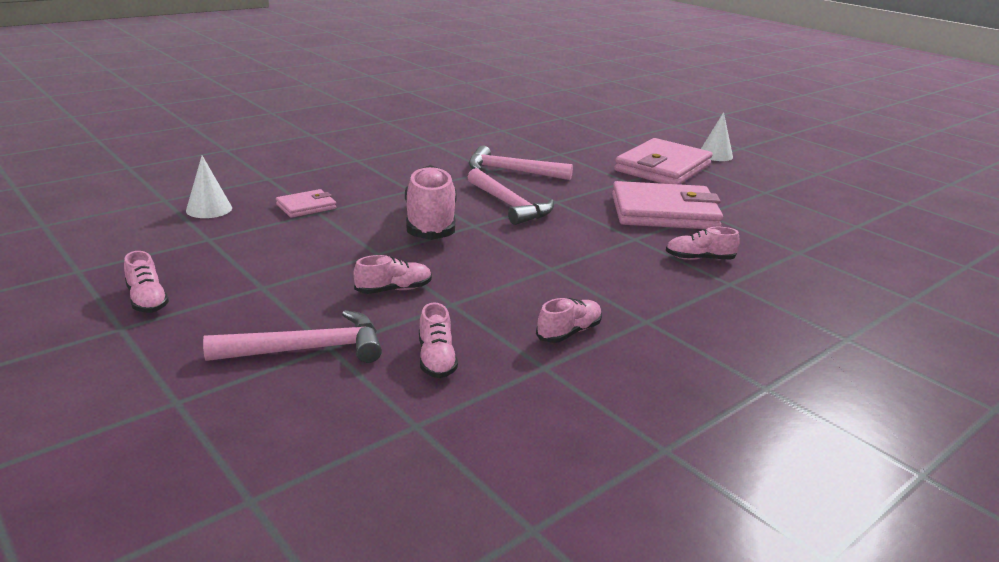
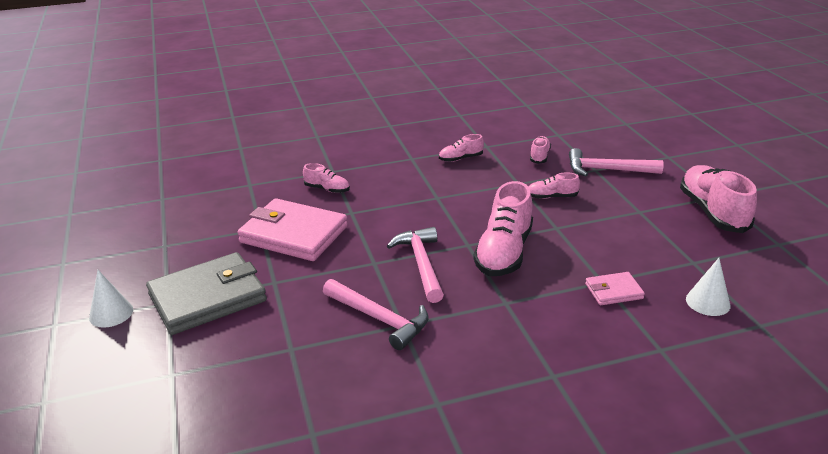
camera: 155 degrees left, 5 degrees up
pink shoe [124,251,169,313] -> pink shoe [680,165,757,233], size x1.99
pink wallet [614,138,713,185] -> grey wallet [146,252,267,335]

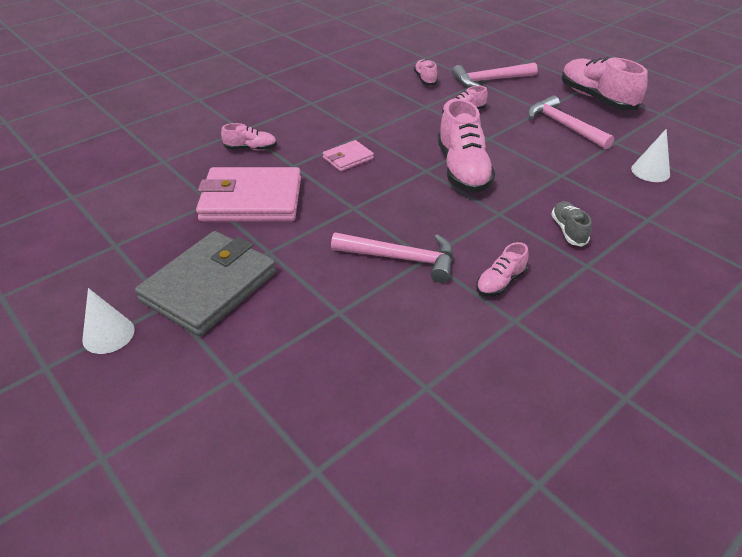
camera: 25 degrees left, 10 degrees up
pink hammer [387,227,444,303] -> pink hammer moved to [528,95,614,149]
pink shoe [439,134,484,162] -> pink shoe moved to [476,242,528,297]
pink wallet [585,272,645,305] -> pink wallet moved to [323,140,374,172]
none -> grey shoe [551,201,591,247]

